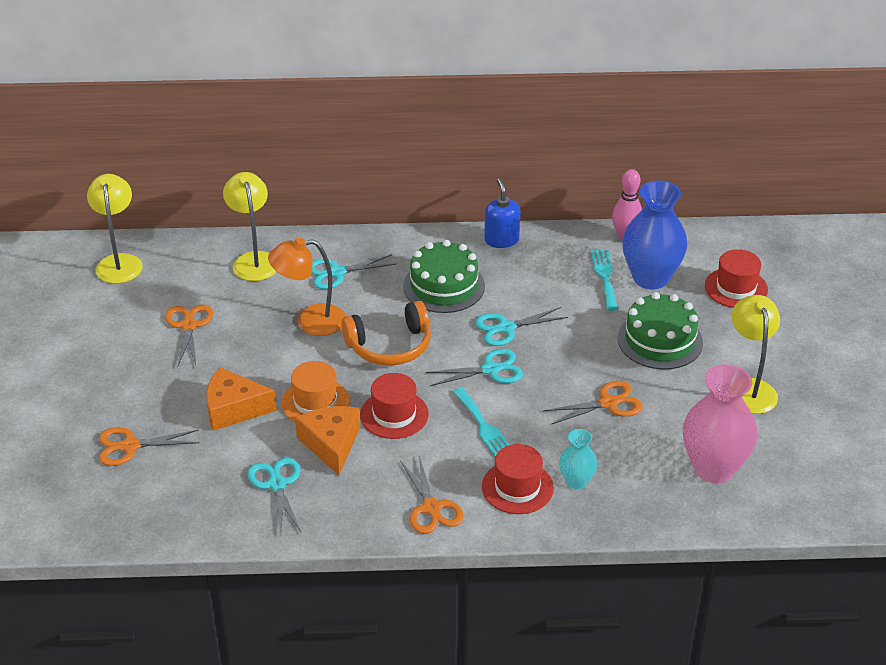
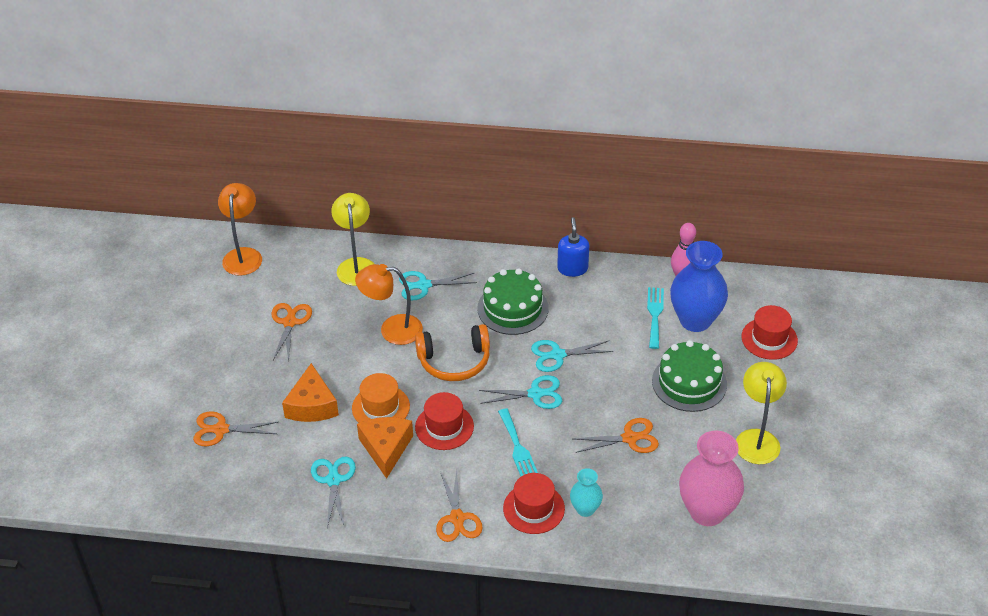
camera: 10 degrees right, 5 degrees up
yellow lamp [87,174,143,283] -> orange lamp [218,183,262,276]
orange cheese [206,367,277,431] -> orange cheese turned 105 degrees counterclockwise [282,363,339,422]

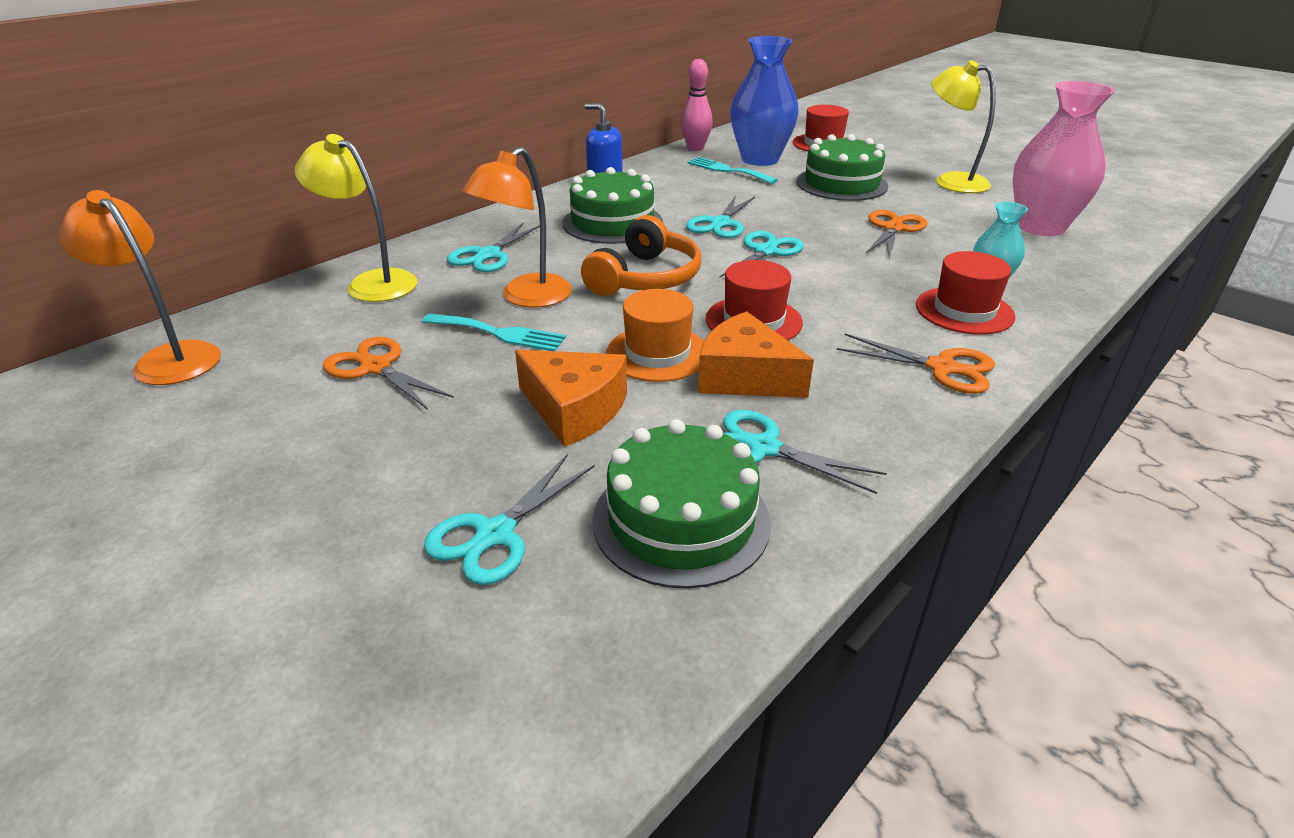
camera: 55 degrees left, 10 degrees down
orange scissors [193,411,278,446] -> turquoise scissors [424,454,595,585]
turquoise fork [498,409,538,476] -> turquoise fork moved to [422,314,566,351]
none -> green cake [592,419,771,589]

